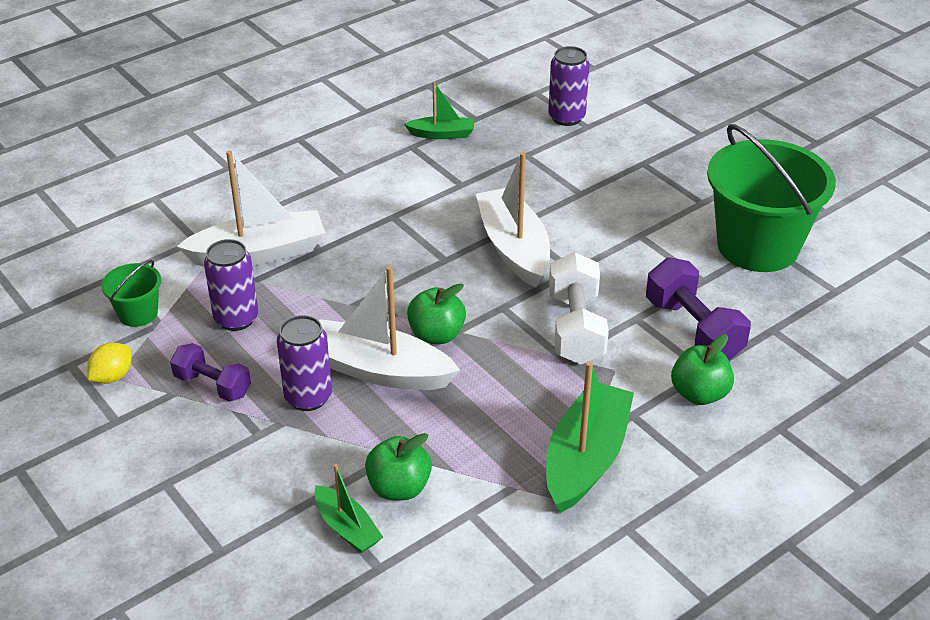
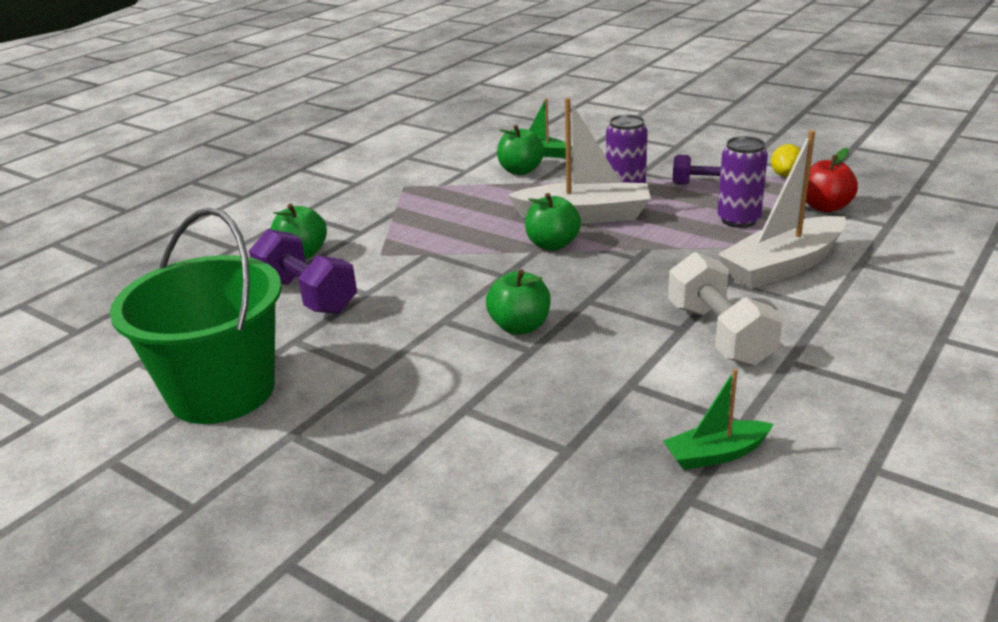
camera: 165 degrees right, 10 degrees down
green bucket [101,260,161,327] -> red apple [806,148,858,212]
white boat [476,152,550,288] -> green apple [486,269,551,335]
green boat [546,361,634,513] -> none
purple can [548,46,590,126] -> none
white dumbbell [549,252,609,364] -> white dumbbell moved to [668,252,783,366]

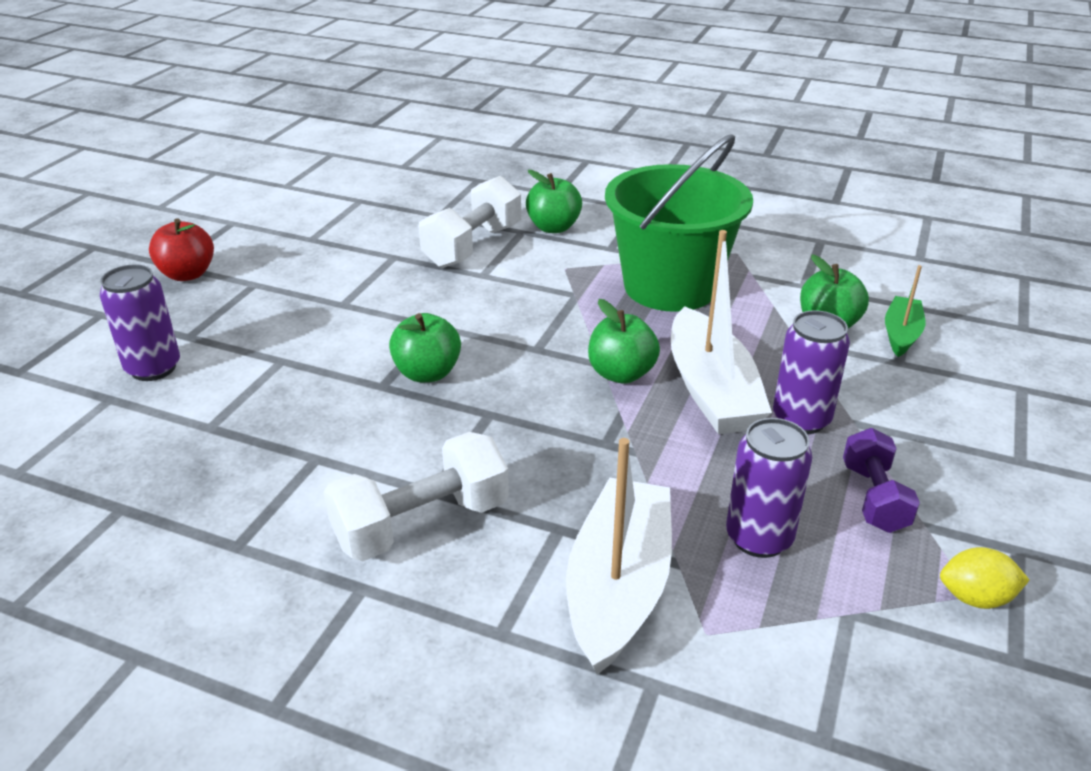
camera: 75 degrees right, 5 degrees up
green bucket [110,208,282,424] -> green bucket moved to [605,135,753,312]
purple dumbbell [249,229,357,314] -> white dumbbell [419,176,521,268]
green boat [663,369,774,470] -> none
white boat [718,130,846,289] -> white boat turned 60 degrees clockwise [566,438,672,675]
red apple [806,148,858,212] -> red apple moved to [149,218,214,281]
none -> purple can [100,264,180,381]

